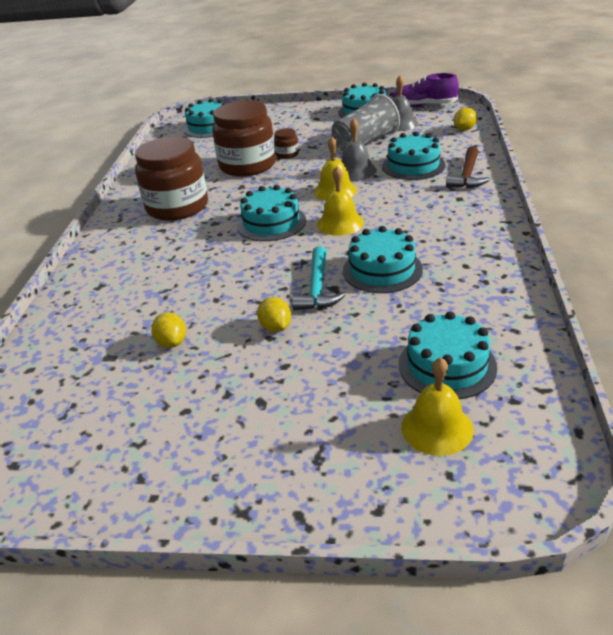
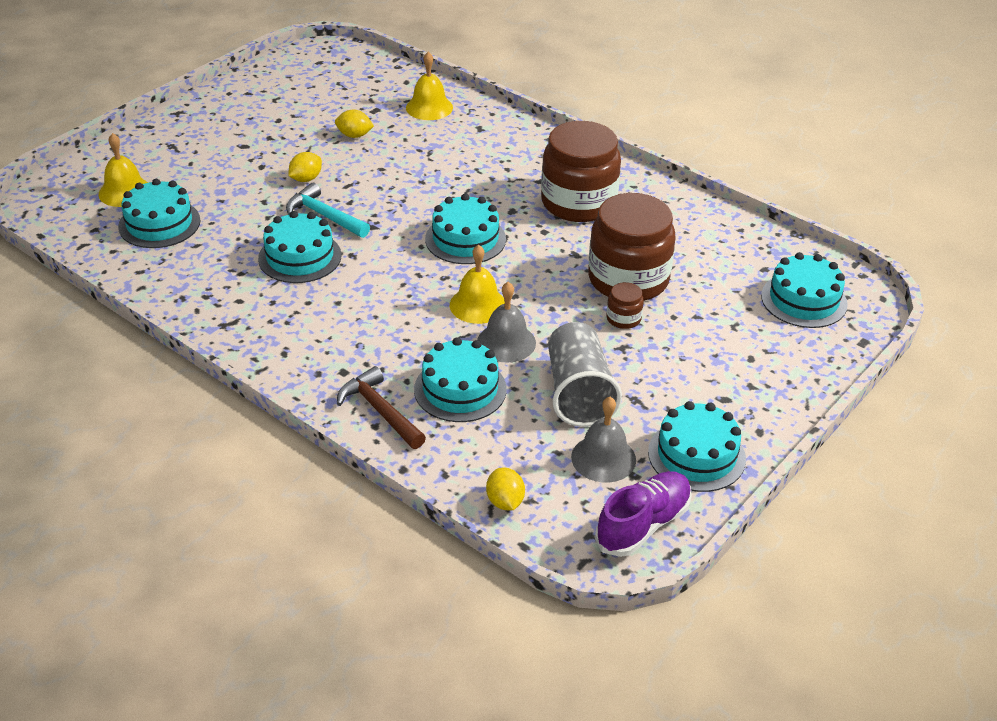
camera: 120 degrees right, 5 degrees up
yellow lemon [257,297,291,332] -> yellow lemon turned 60 degrees counterclockwise [288,152,322,182]
yellow bell [317,166,364,236] -> yellow bell moved to [406,52,453,120]

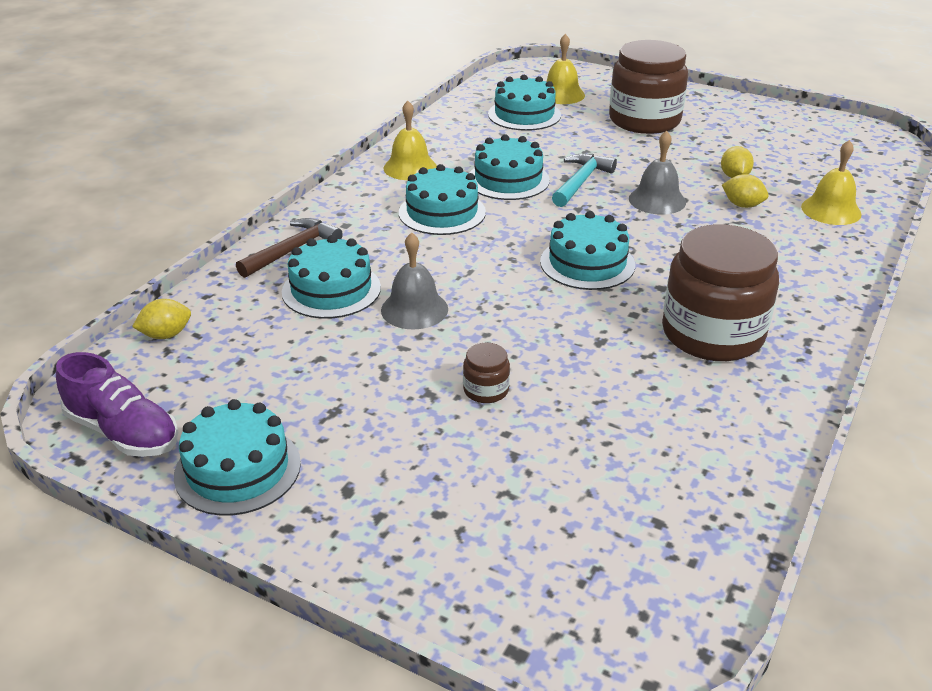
camera: 80 degrees right, 5 degrees down
yellow lemon [288,152,322,182] -> yellow lemon moved to [722,174,769,208]
yellow bell [450,244,505,324] -> yellow bell moved to [383,101,437,180]
grey cup [548,322,622,427] -> none
grey bell [571,397,636,482] -> grey bell moved to [629,131,686,215]
brown jar [588,193,676,301] -> brown jar moved to [609,40,688,134]
turquoise cake [761,252,848,328] -> turquoise cake moved to [399,164,486,235]

